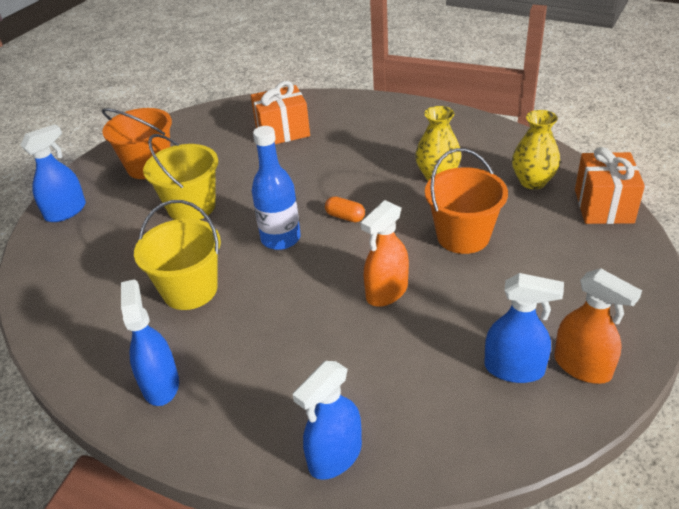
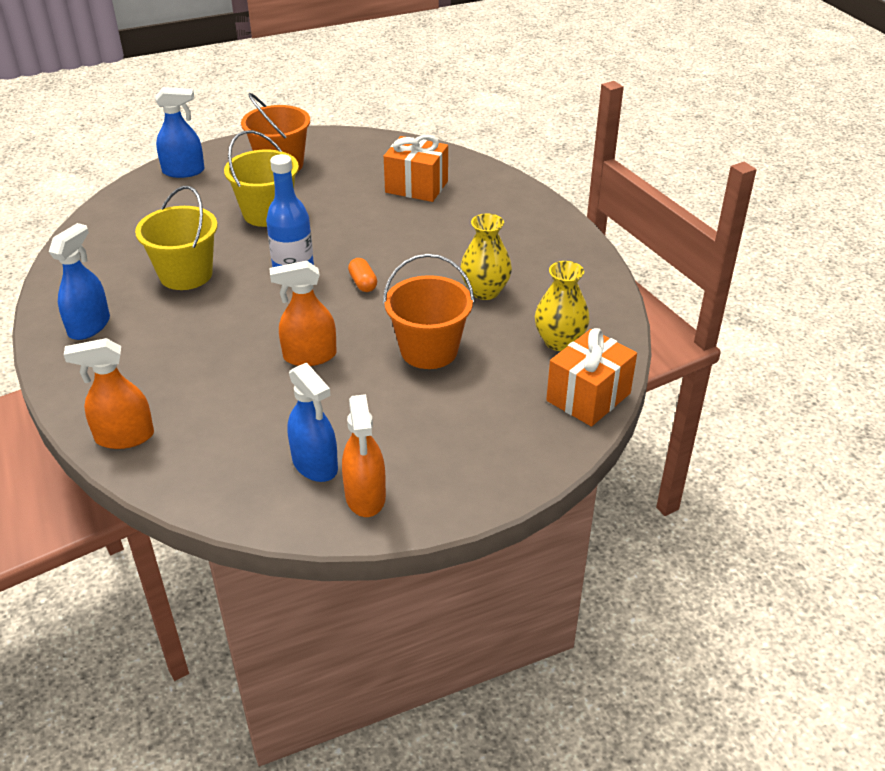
camera: 35 degrees right, 0 degrees up
blue spray bottle [293,361,362,480] -> orange spray bottle [64,338,154,449]

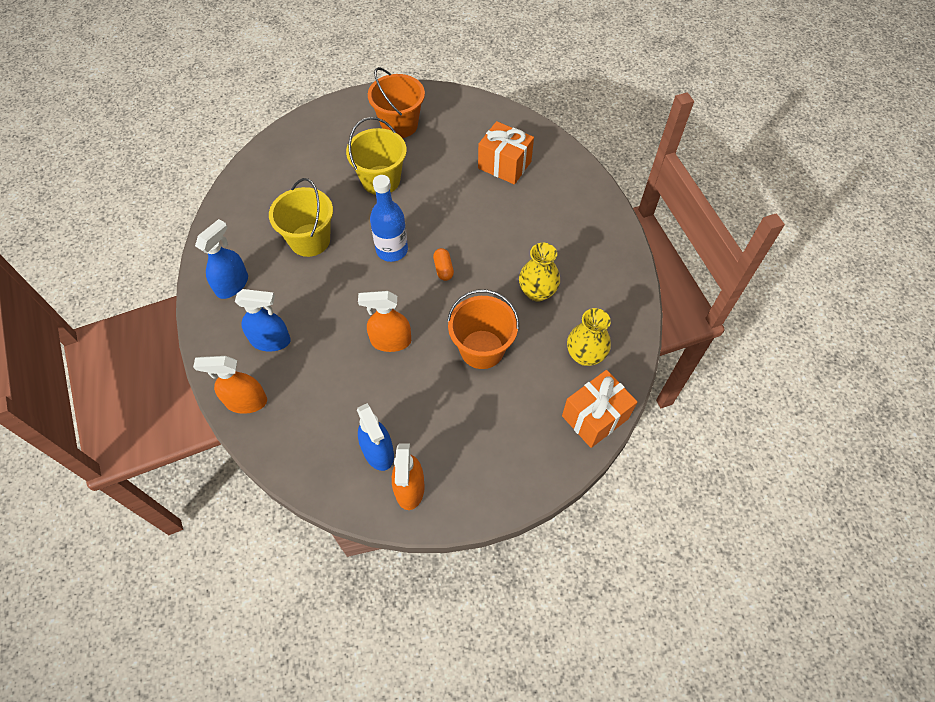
camera: 10 degrees right, 20 degrees up
blue spray bottle [155,87,205,178] -> blue spray bottle moved to [235,289,291,351]

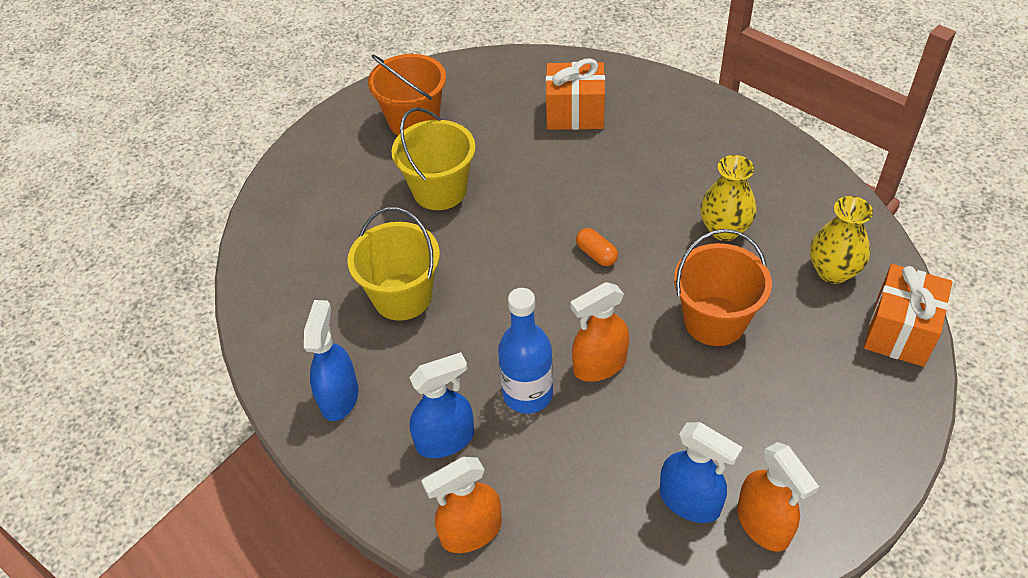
camera: 25 degrees left, 10 degrees down
blue bottle [370,175,408,262] -> blue bottle moved to [498,288,553,414]

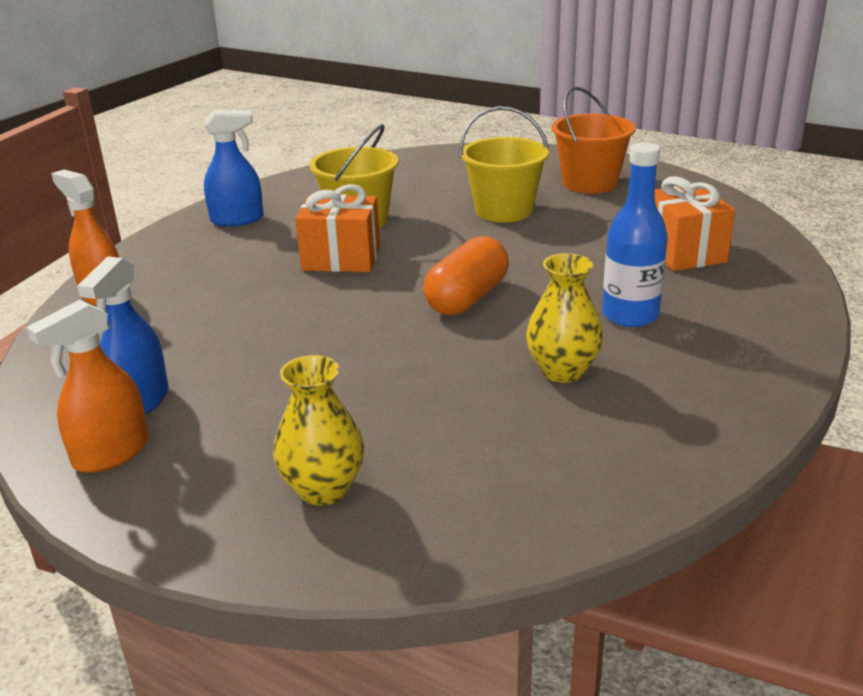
camera: 70 degrees right, 20 degrees down
blue spray bottle [409,352,474,458] -> none
blue bottle [498,288,553,414] -> blue bottle moved to [602,142,668,327]
orange spray bottle [570,282,629,382] -> none
orange capsule [576,228,618,266] -> orange capsule [423,236,509,315], size x1.94
orange bucket [674,229,772,346] -> none
yellow vase [810,196,873,284] -> yellow vase moved to [273,355,364,505]
orange gift [864,264,952,367] -> orange gift moved to [295,184,380,272]

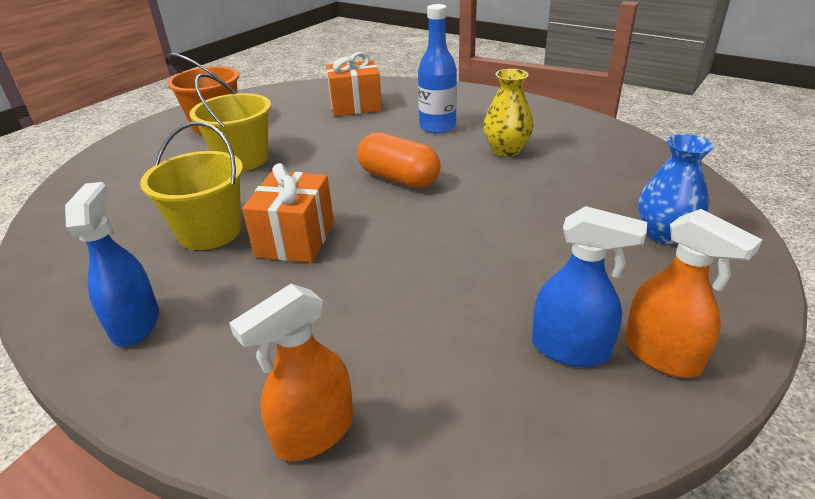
camera: 85 degrees left, 5 degrees up
yellow vase [273,355,364,505] -> blue vase [638,134,714,244]

